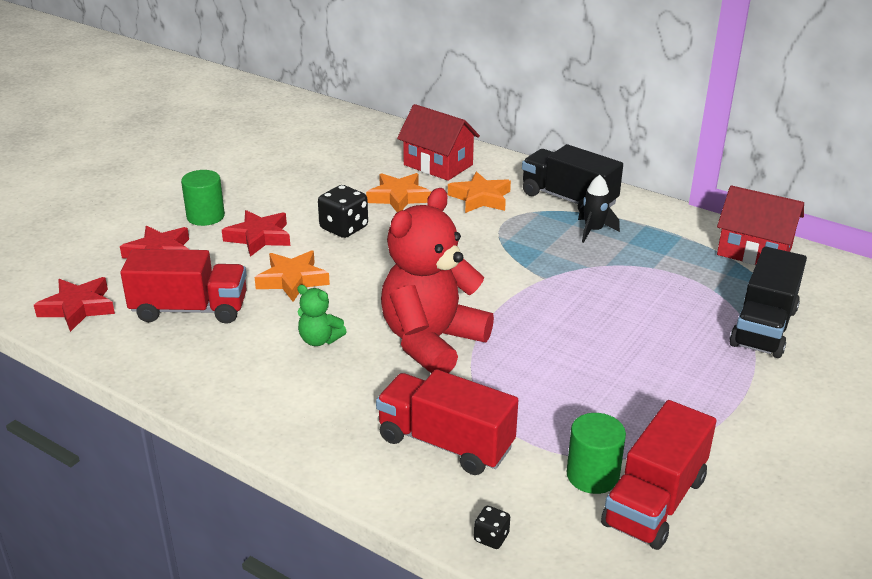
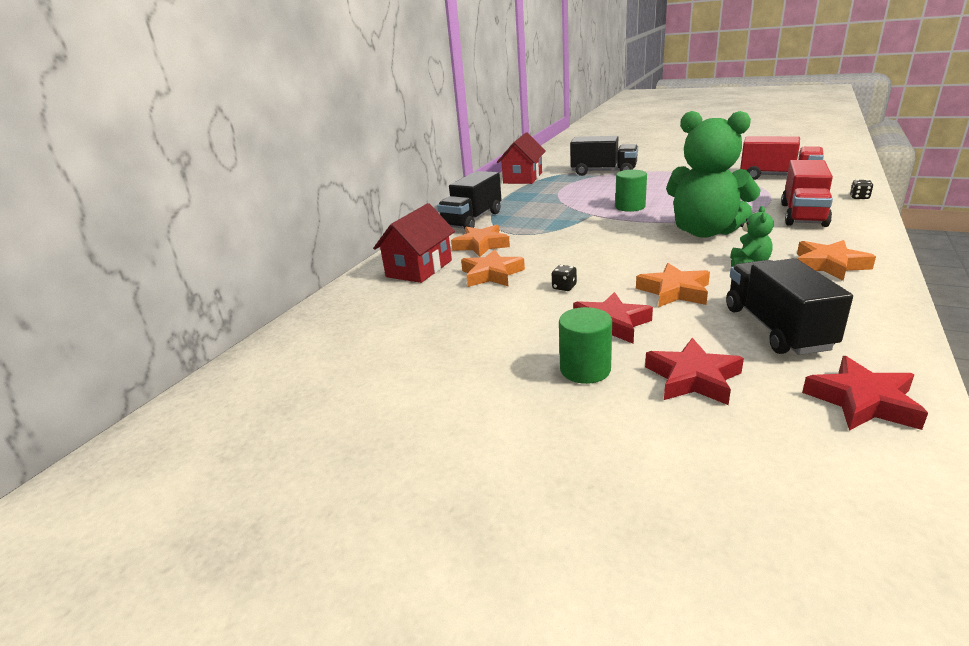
camera: 95 degrees left, 5 degrees down
red truck [120,249,247,324] -> black truck [726,258,853,355]
black dice [318,185,368,238] -> black dice [552,265,577,291], size x0.52
red teddy bear [381,188,494,374] -> green teddy bear [666,111,761,238]
green cylinder [566,413,626,494] -> green cylinder moved to [615,170,647,212]
black rocket [578,175,620,243] -> none
none -> orange star [797,240,876,281]

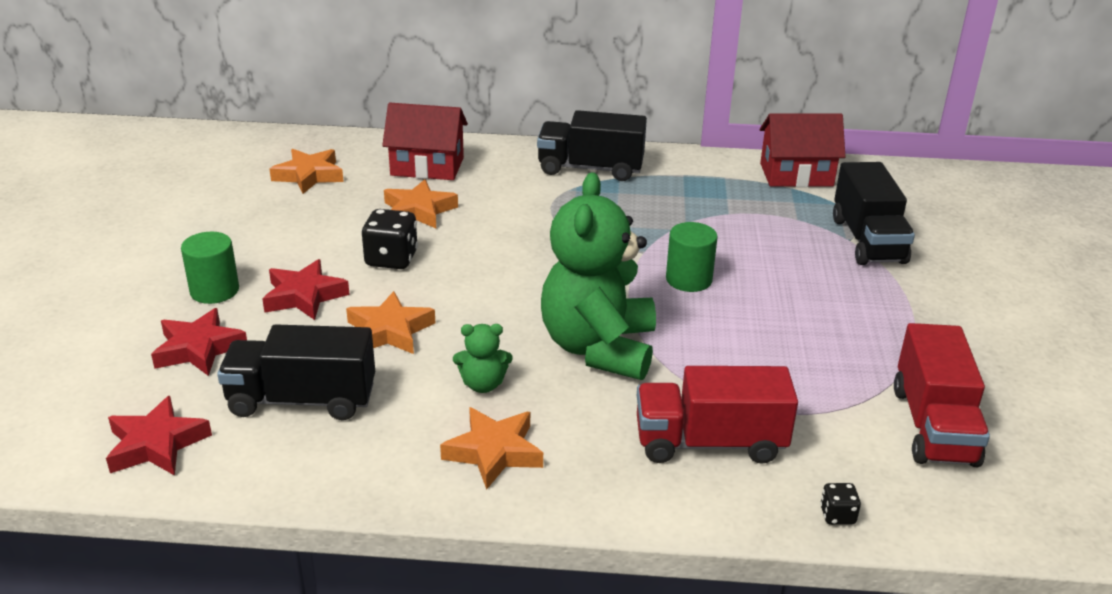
camera: 65 degrees right, 5 degrees up
orange star [451,225,510,257] -> orange star moved to [270,149,344,194]
black dice [552,265,577,291] -> black dice [361,209,418,269], size x1.93
black truck [726,258,853,355] -> black truck turned 150 degrees counterclockwise [217,324,375,420]

